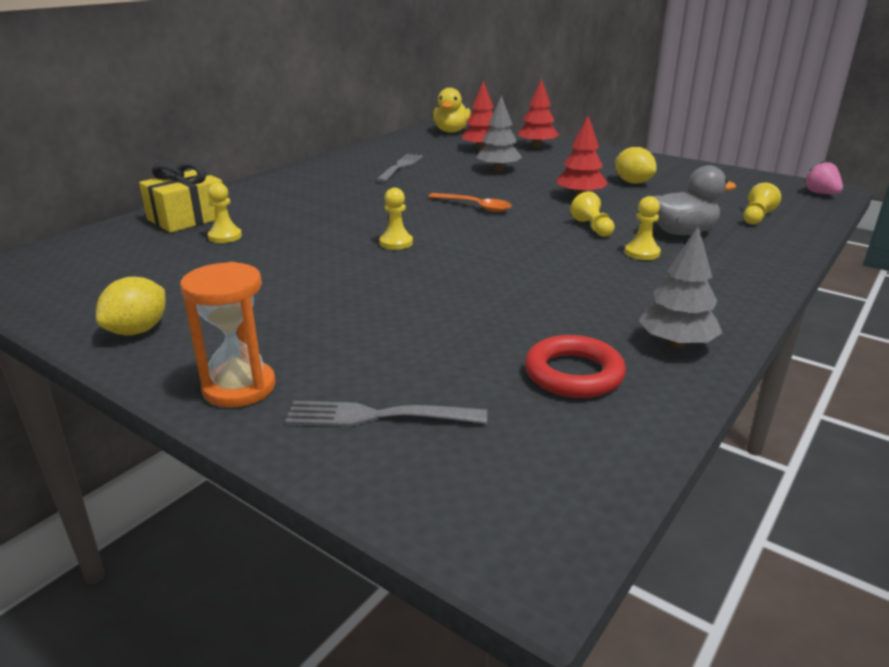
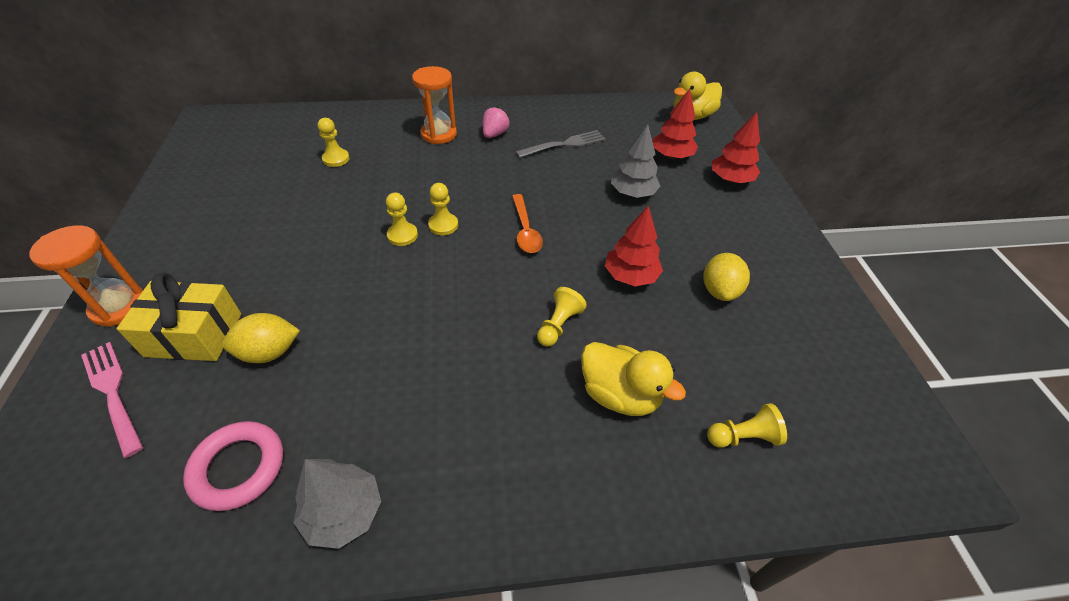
camera: 45 degrees right, 20 degrees up
yellow lemon [96,277,166,335] -> yellow lemon moved to [222,313,300,363]
yellow gift [139,161,222,233] -> yellow gift moved to [117,273,241,361]
grey fork [285,401,487,427] -> pink fork [81,342,143,458]
red ring [525,335,626,398] -> pink ring [183,421,283,511]
yellow pawn [625,196,661,260] -> yellow pawn moved to [428,183,458,235]
grey duck [652,165,736,235] -> yellow duck [581,342,686,416]
pink strawberry [804,161,843,194] -> pink strawberry moved to [483,107,510,138]
none -> orange hourglass [412,66,457,144]

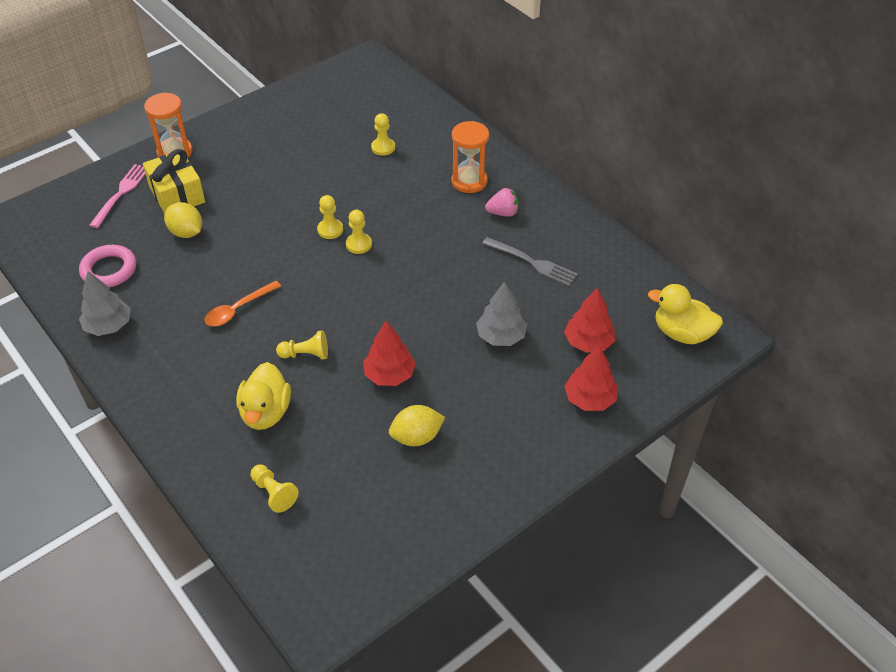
camera: 60 degrees right, 0 degrees up
orange spoon [512,194,543,253] -> orange spoon moved to [205,281,281,326]

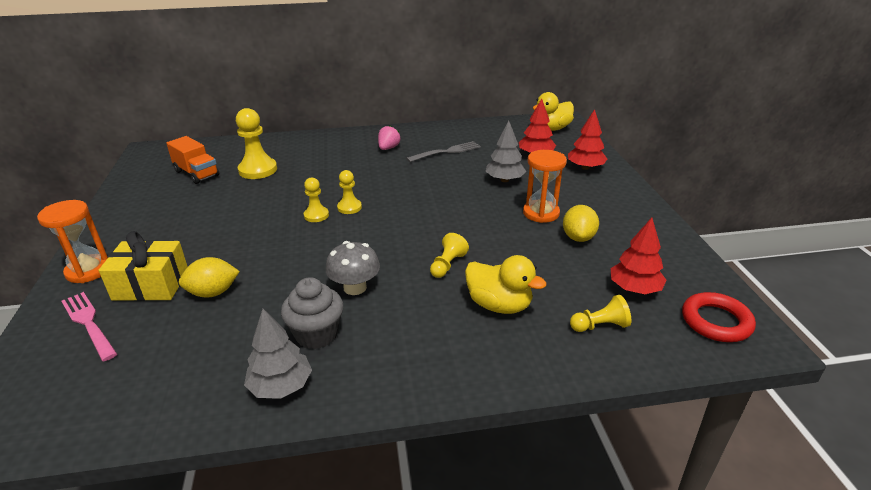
camera: 60 degrees left, 15 degrees down
pink ring [79,245,136,287] -> none
orange spoon [205,281,281,326] -> grey mushroom [326,241,380,295]
red tree [363,321,416,386] -> red tree moved to [611,217,667,294]
yellow pawn [371,113,395,156] -> yellow pawn [236,108,277,179], size x1.74
orange hourglass [452,121,489,193] -> orange hourglass moved to [523,150,567,223]
none -> orange truck [166,136,219,184]
none -> grey cupcake [281,277,343,349]
none -> red ring [682,292,756,342]

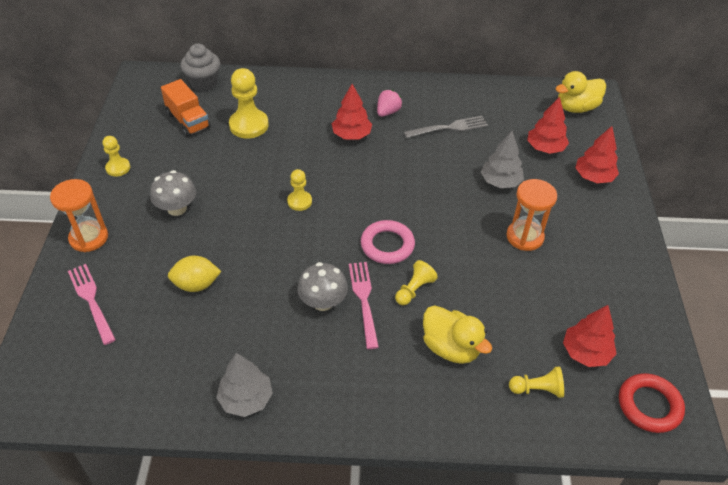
camera: 10 degrees right, 15 degrees up
yellow gift [98,231,188,301] -> none
grey cupcake [281,277,343,349] -> grey cupcake moved to [181,44,220,91]
yellow pawn [337,170,362,214] -> yellow pawn moved to [103,136,130,176]
yellow lemon [563,205,599,242] -> none
none -> grey mushroom [150,170,196,216]
none -> red tree [332,84,372,140]
none -> pink fork [349,262,379,349]
none -> pink ring [361,220,415,264]

